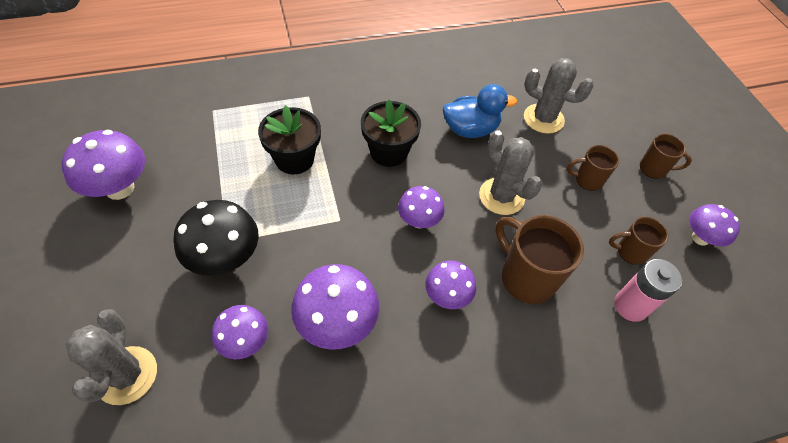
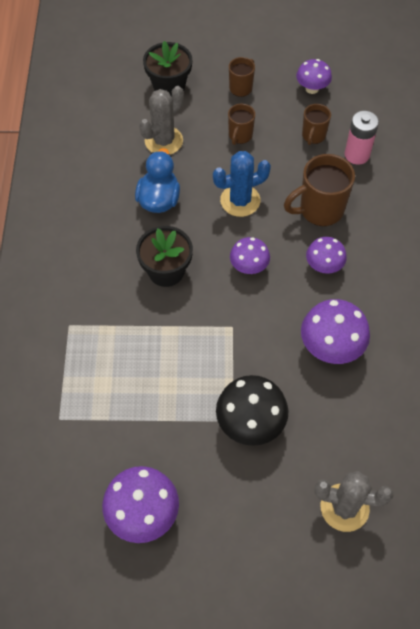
camera: 70 degrees left, 5 degrees up
purple mushroom [212,305,268,359] -> none
black flower pot [258,105,321,174] -> black flower pot moved to [143,41,192,97]
grey cactus [479,131,542,215] -> blue cactus [213,151,271,217]

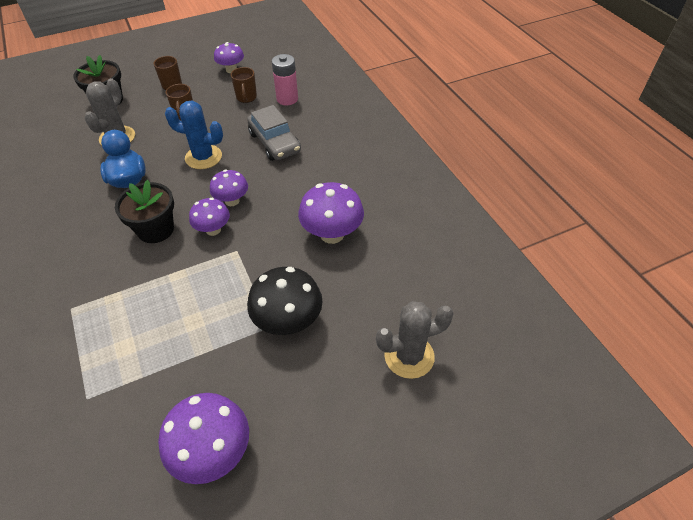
camera: 25 degrees left, 10 degrees down
blue cactus [213,151,271,217] -> blue cactus turned 60 degrees clockwise [165,101,223,169]
brown mug [284,154,355,226] -> grey car [247,105,301,161]
purple mushroom [306,237,347,274] -> purple mushroom moved to [189,198,230,236]

